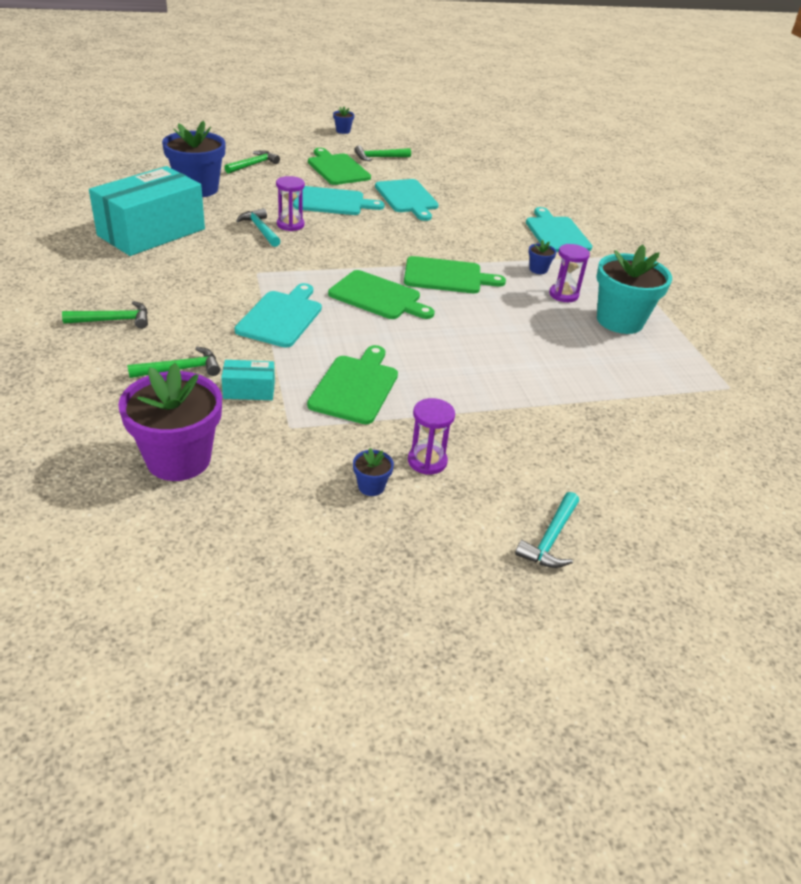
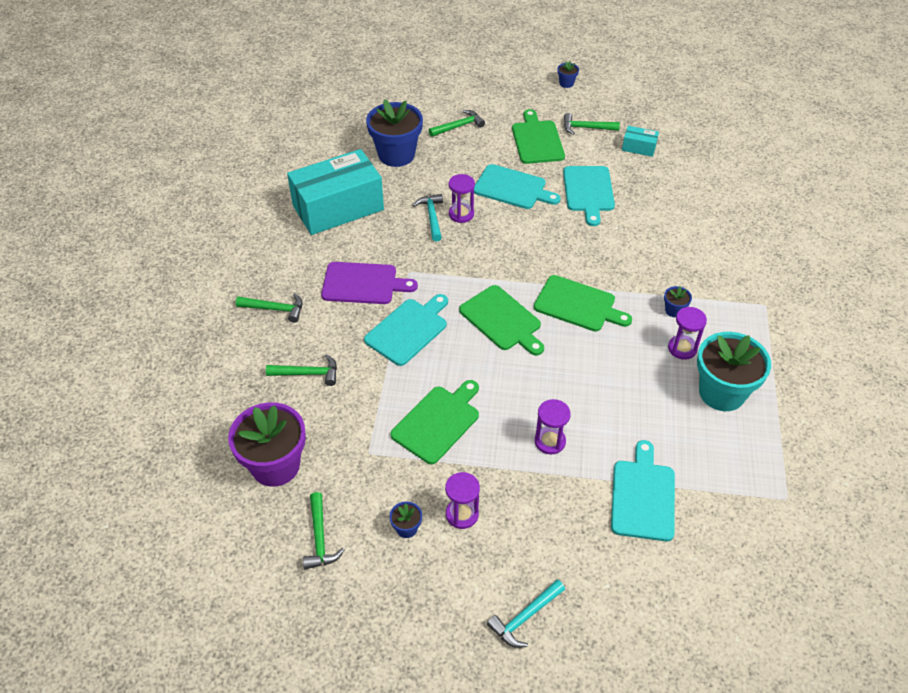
camera: 25 degrees right, 10 degrees up
turquoise box [221,360,275,400] -> turquoise box moved to [622,126,659,157]
turquoise cutting board [526,207,593,252] -> turquoise cutting board moved to [611,440,675,541]
none -> green hammer [303,492,345,569]
none -> purple cutting board [321,262,418,304]
none -> purple hourglass [535,399,571,454]

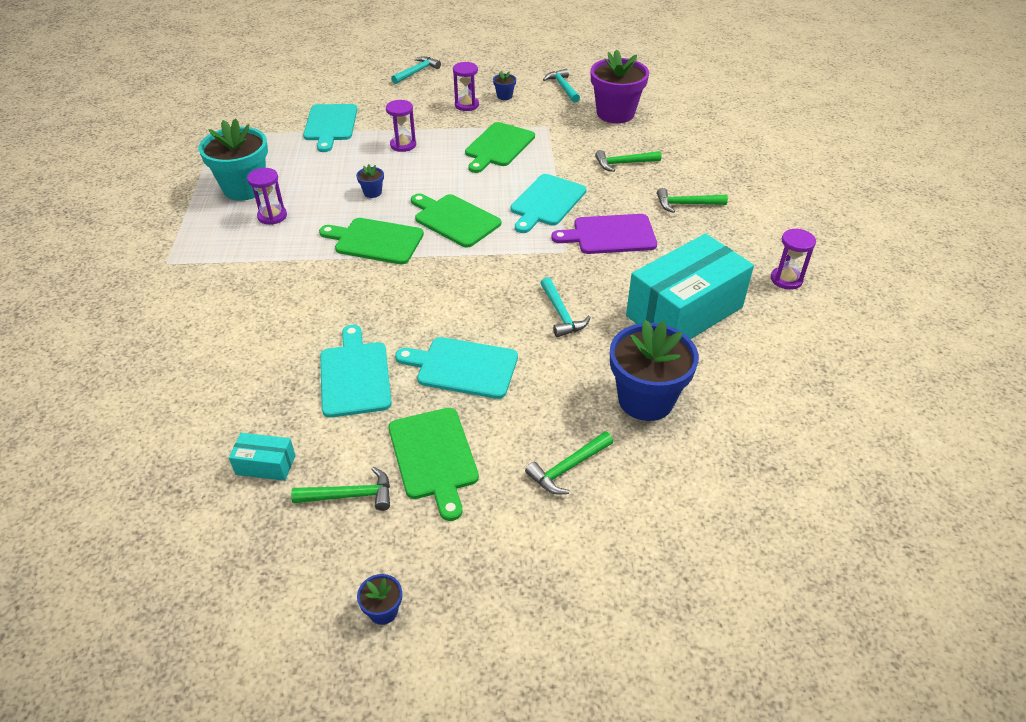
camera: 170 degrees right, 5 degrees down
green hammer [303,492,345,569] -> turquoise hammer [543,69,580,103]
purple hourglass [449,174,475,223] -> purple hourglass moved to [771,228,816,290]
blue flower pot [664,286,692,317] -> blue flower pot moved to [356,164,384,198]

